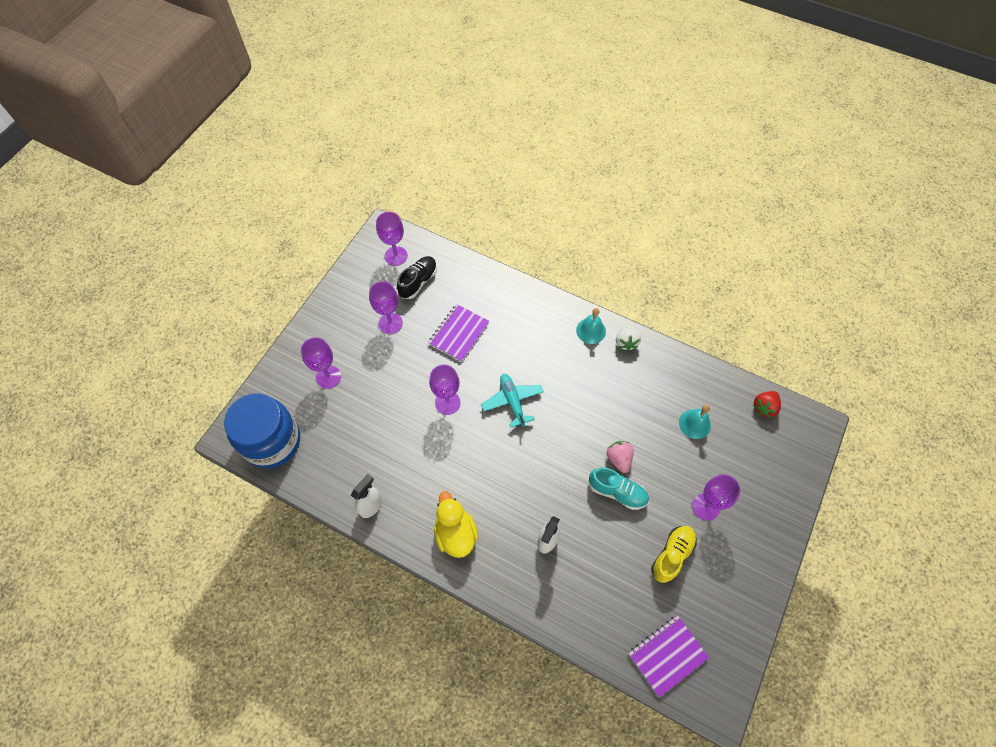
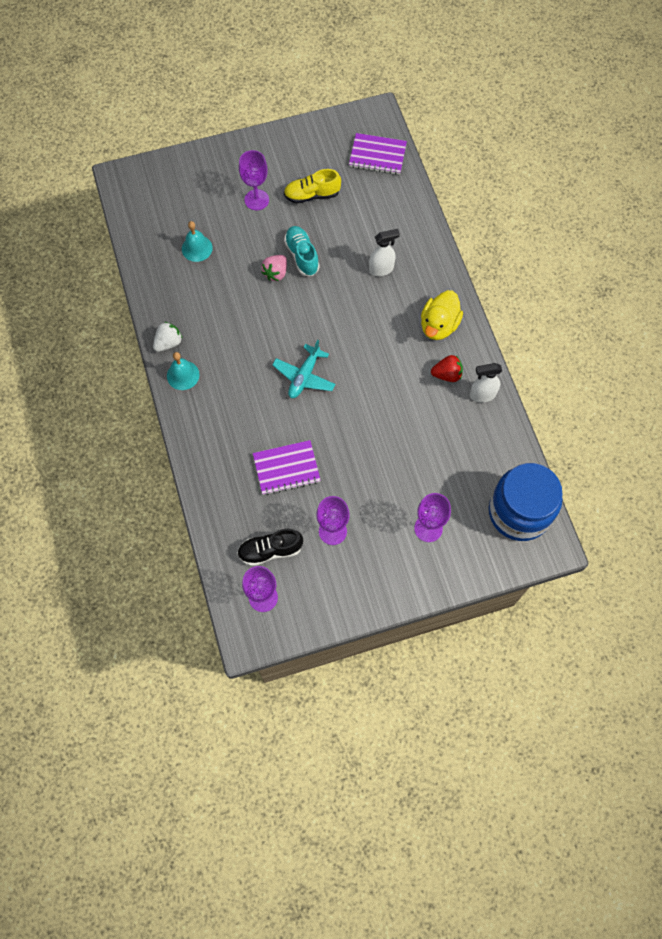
camera: 135 degrees left, 5 degrees up
purple goblet [429,365,461,415] -> none
red strawberry [753,391,781,418] -> red strawberry moved to [431,355,463,382]

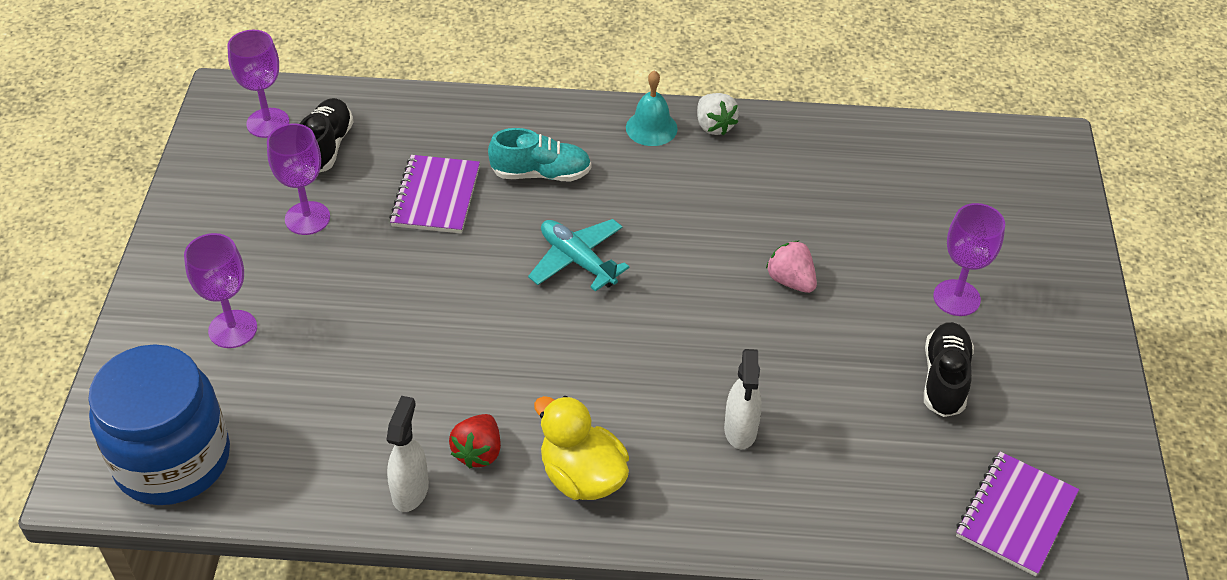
camera: 110 degrees right, 20 degrees down
turquoise bell [182,221,213,262] -> none
yellow shoe [284,169,341,204] -> black shoe [924,322,974,417]
turquoise shoe [284,226,320,276] -> turquoise shoe moved to [488,128,591,181]

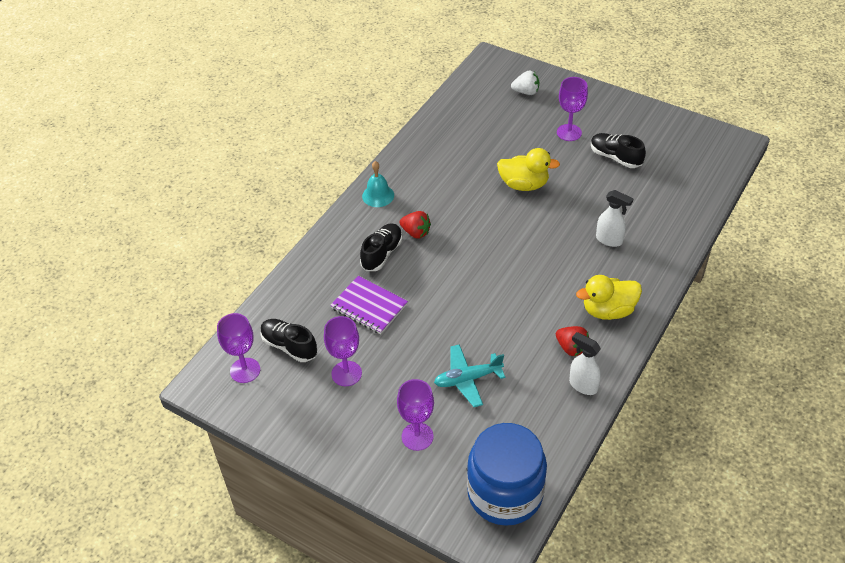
camera: 60 degrees left, 0 degrees up
turquoise shoe [488,128,591,181] -> black shoe [360,223,403,271]
turquoise plane [528,219,629,292] -> turquoise plane moved to [434,344,505,407]
white strawberry [697,93,739,136] -> white strawberry moved to [511,70,539,95]
pink strawberry [766,241,817,293] -> yellow duck [497,148,560,191]
purple notebook [956,452,1079,576] -> none
none -> red strawberry [400,211,431,239]

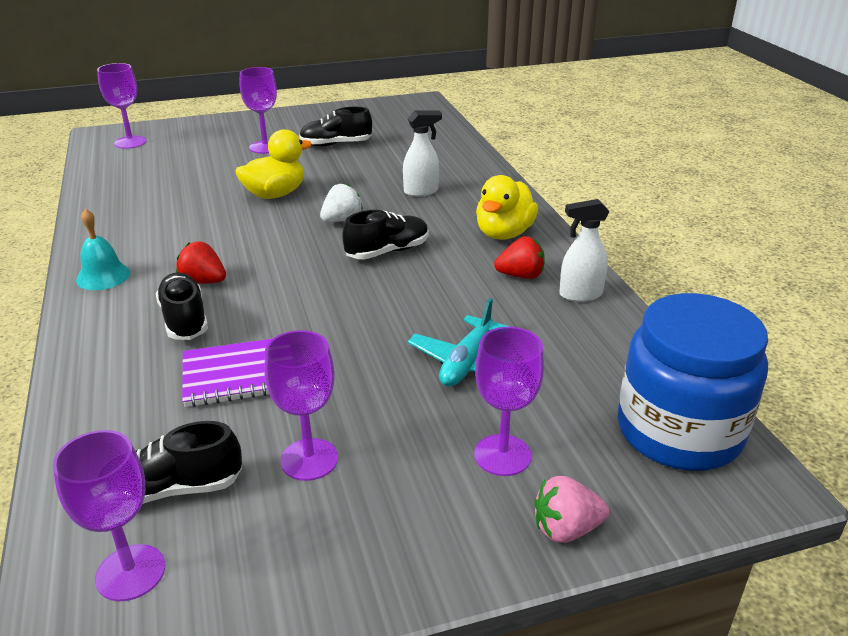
camera: 50 degrees left, 15 degrees down
red strawberry [400,211,431,239] -> red strawberry turned 135 degrees counterclockwise [176,241,226,284]
white strawberry [511,70,539,95] -> white strawberry moved to [320,183,363,222]
none -> purple goblet [97,63,147,149]
none -> black shoe [342,210,429,259]
none -> pink strawberry [534,476,609,543]

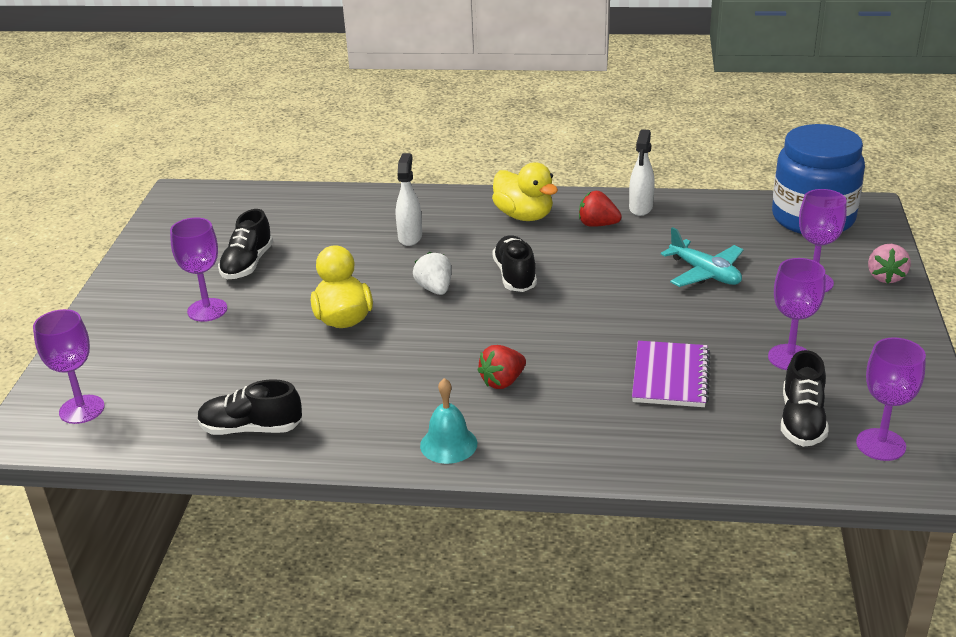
camera: 65 degrees left, 0 degrees up
black shoe [156,273,208,340] -> black shoe moved to [197,379,302,435]
red strawberry [494,236,545,279] -> red strawberry turned 90 degrees counterclockwise [579,191,622,227]

